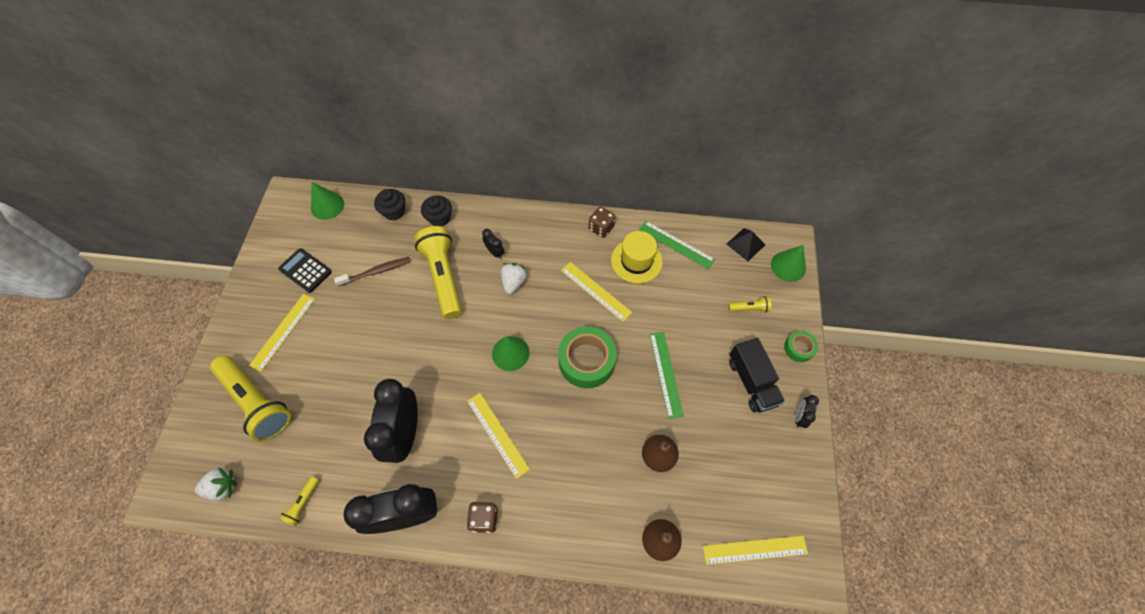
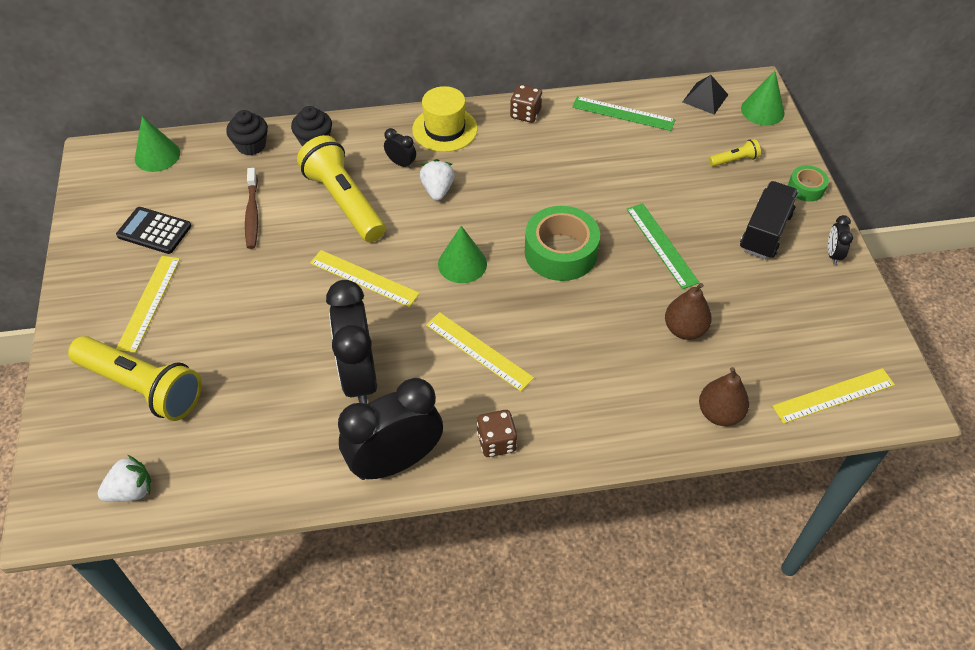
camera: 15 degrees left, 10 degrees down
yellow flashlight [279,476,319,527] -> none
brown toothbrush [334,257,411,287] -> brown toothbrush turned 120 degrees clockwise [245,168,258,249]
yellow ruler [561,262,632,322] -> yellow ruler moved to [310,250,420,307]
yellow hat [611,231,663,284] -> yellow hat moved to [412,86,478,152]
black truck [729,338,785,413] -> black truck turned 120 degrees counterclockwise [740,181,799,259]

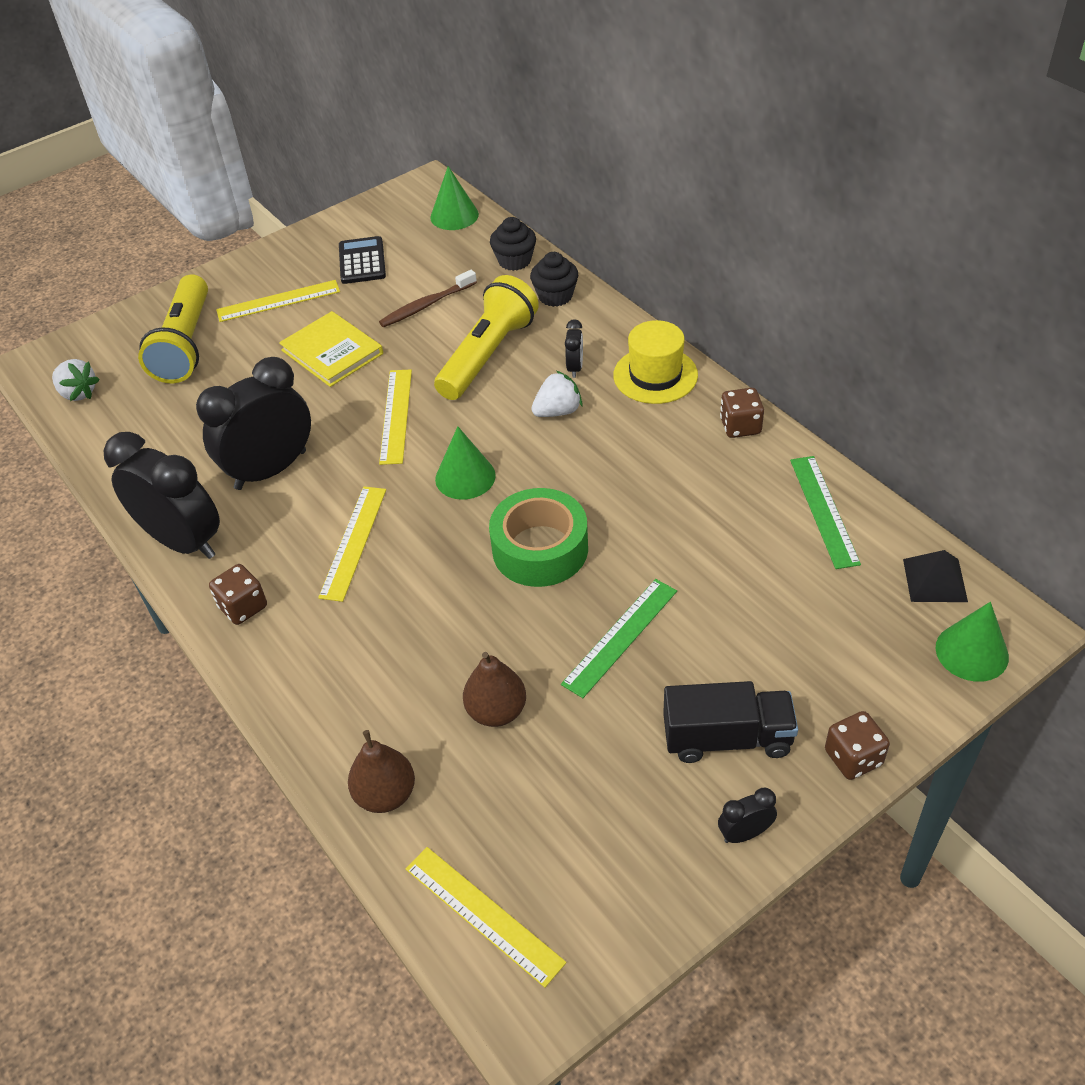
camera: 65 degrees right, 5 degrees down
yellow flashlight [709,139,761,167] -> none
green tape [788,165,829,202] -> brown dice [825,711,890,780]
none -> yellow book [279,311,383,387]

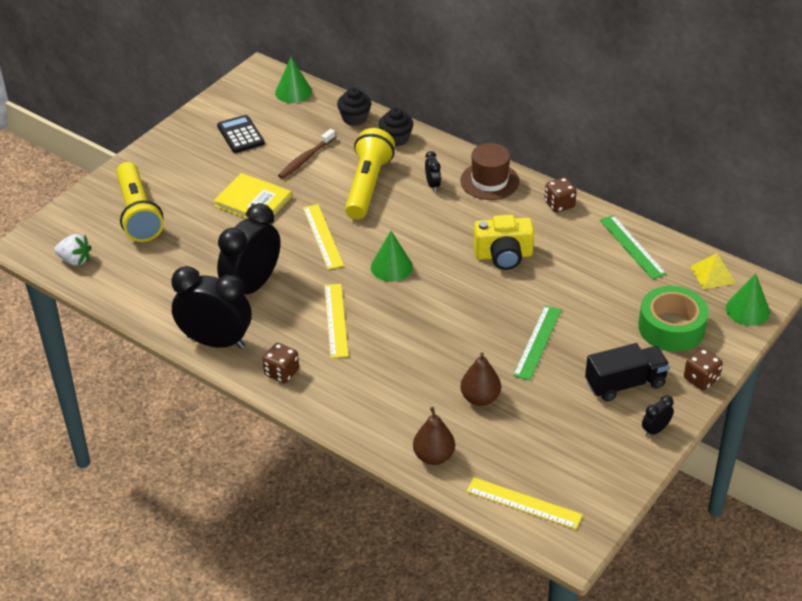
camera: 20 degrees left, 5 degrees down
yellow ruler [216,280,340,322] -> none
green tape [489,488,588,587] -> green tape moved to [638,286,709,352]
white strawberry [531,371,583,417] -> none
yellow hat [613,320,698,404] -> brown hat [460,143,519,200]
black pyramid [903,550,968,602] -> yellow pyramid [690,253,736,289]
none -> yellow camera [474,215,534,270]

